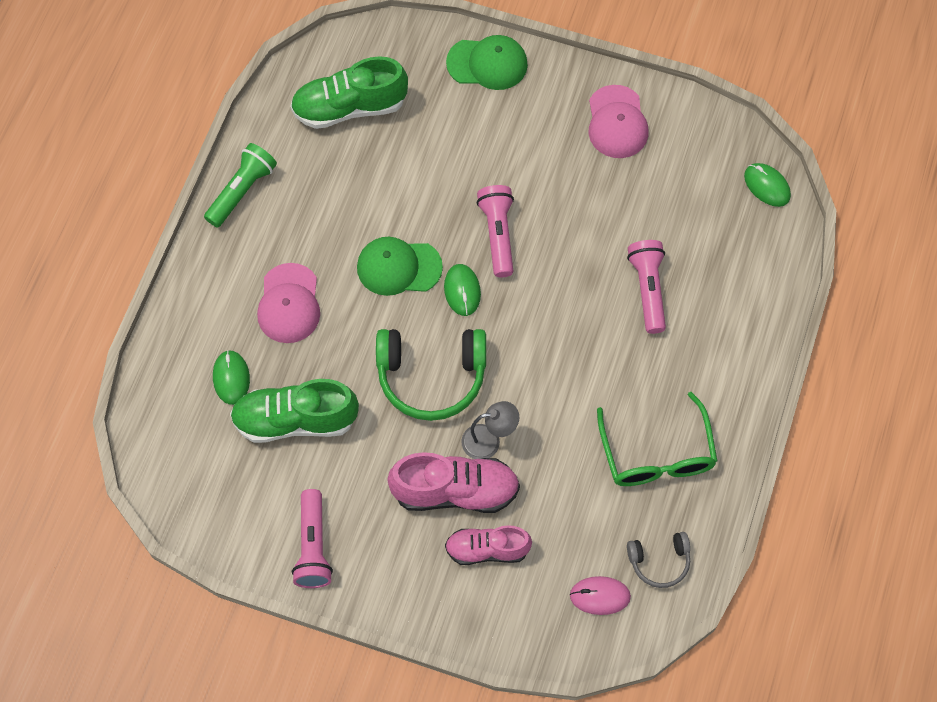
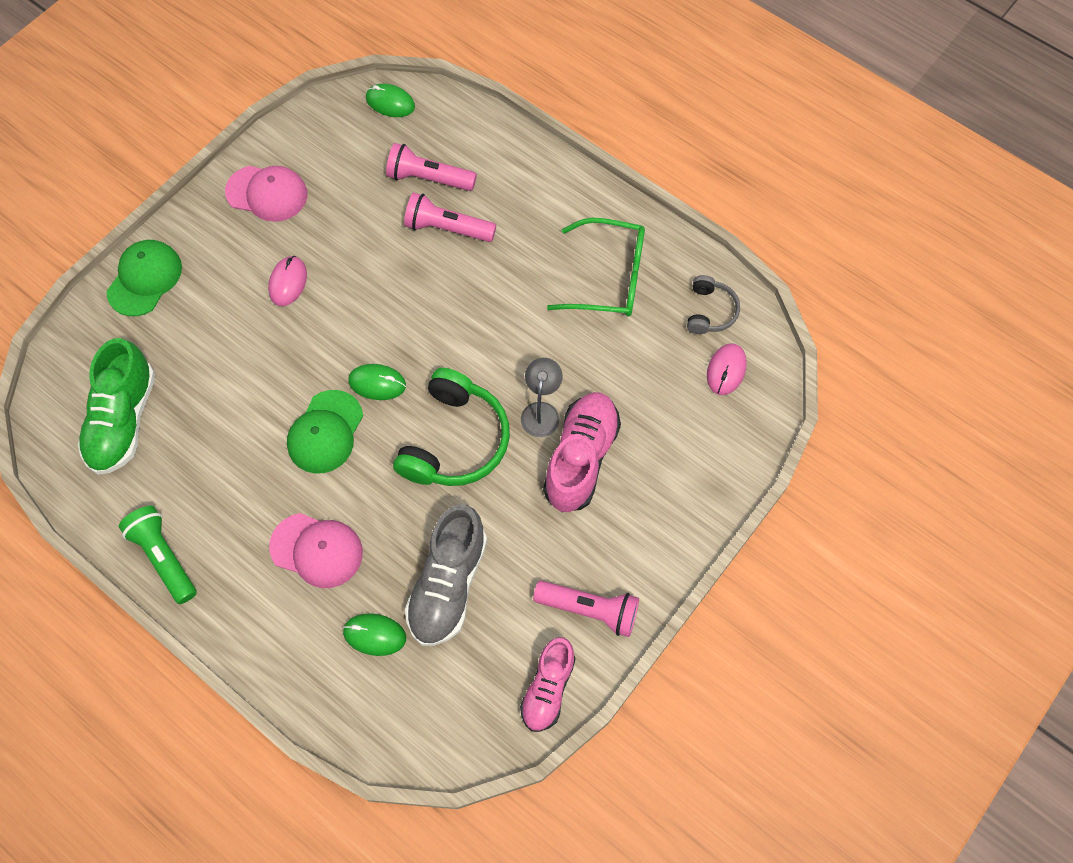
camera: 70 degrees left, 0 degrees up
green shoe [230,379,359,443] -> grey shoe [405,504,487,646]
pink shoe [445,525,532,565] -> pink shoe moved to [520,637,575,732]
pink flashlight [477,185,514,278] -> pink flashlight moved to [386,143,477,191]
green mouse [744,163,791,207] -> green mouse turned 45 degrees clockwise [366,84,415,117]
none -> pink mouse [268,256,307,306]

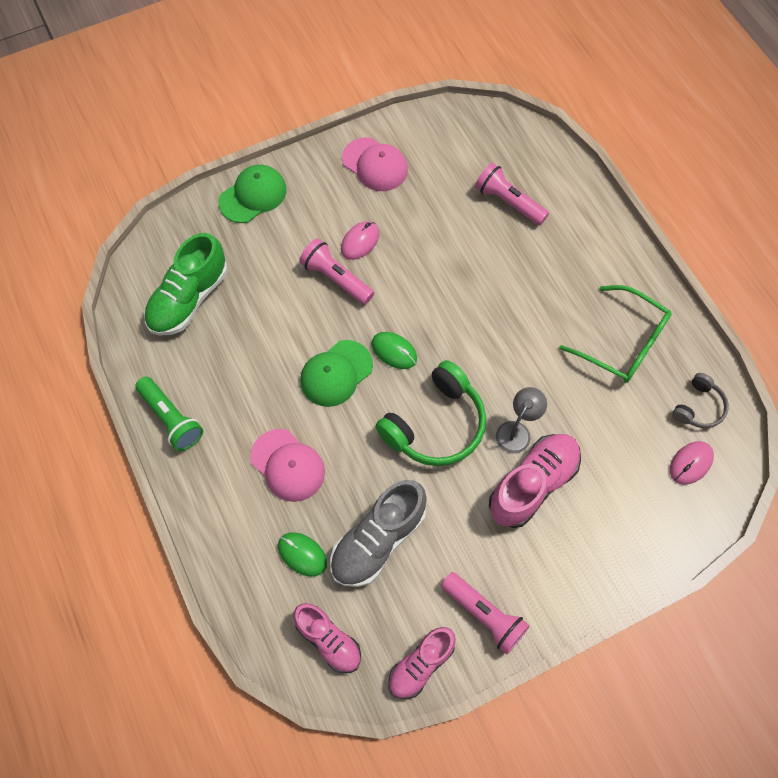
camera: 25 degrees right, 0 degrees up
green flashlight [119,506,197,604] -> green flashlight turned 150 degrees clockwise [135,377,203,451]
green mouse [366,84,415,117] -> none
pink flashlight [404,192,496,242] -> pink flashlight moved to [299,238,374,305]
none -> pink shoe [293,603,361,673]

